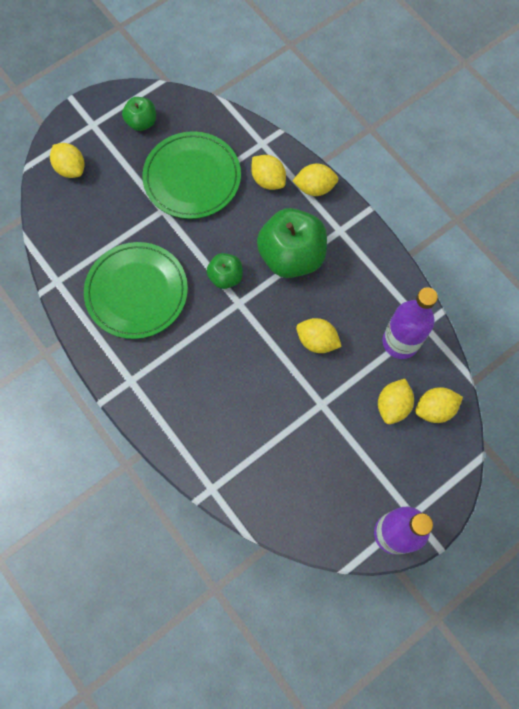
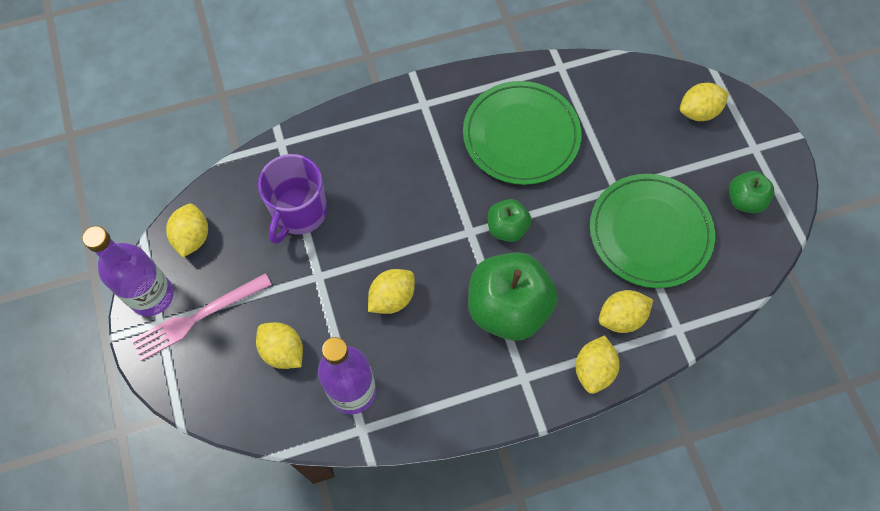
camera: 110 degrees right, 5 degrees down
yellow lemon [415,387,463,423] -> yellow lemon moved to [166,204,208,257]
none -> pink fork [131,273,272,361]
none -> purple mug [258,154,328,244]

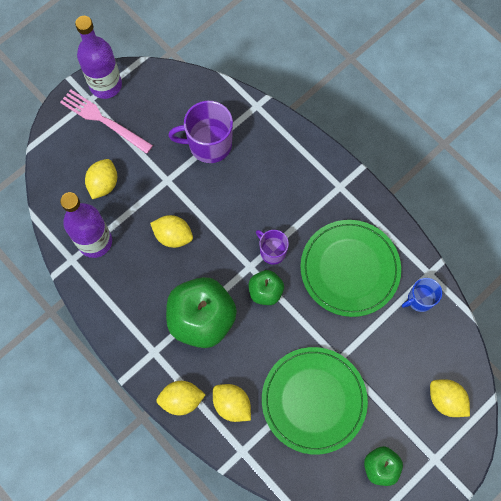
camera: 65 degrees right, 5 degrees up
yellow lemon [166,204,208,257] -> none
none -> purple mug [256,230,289,265]
none -> blue mug [402,278,442,312]

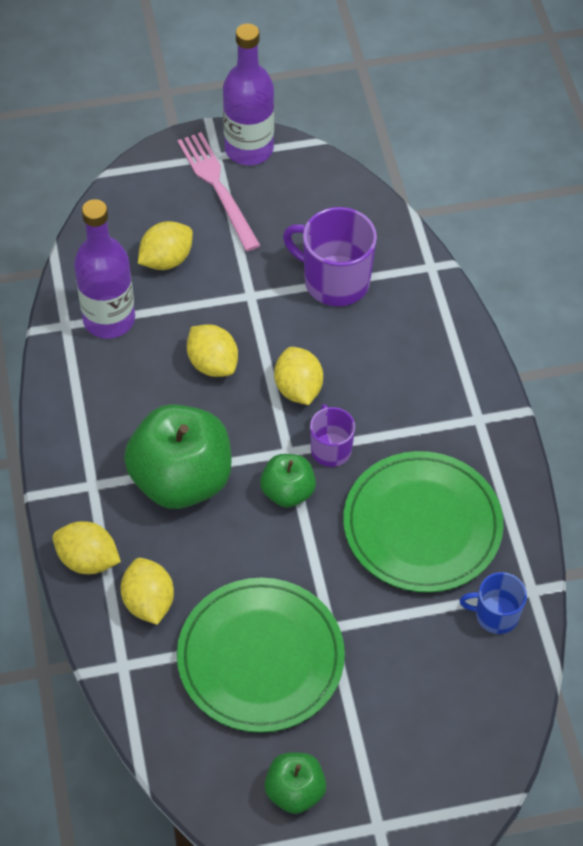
camera: 30 degrees right, 15 degrees down
yellow lemon [430,379,470,417] -> yellow lemon moved to [274,347,323,405]

